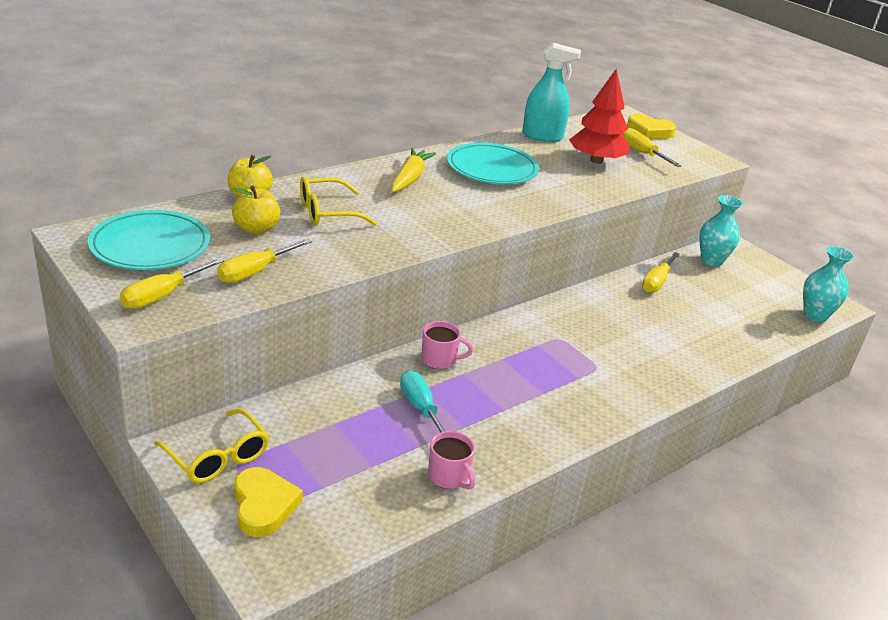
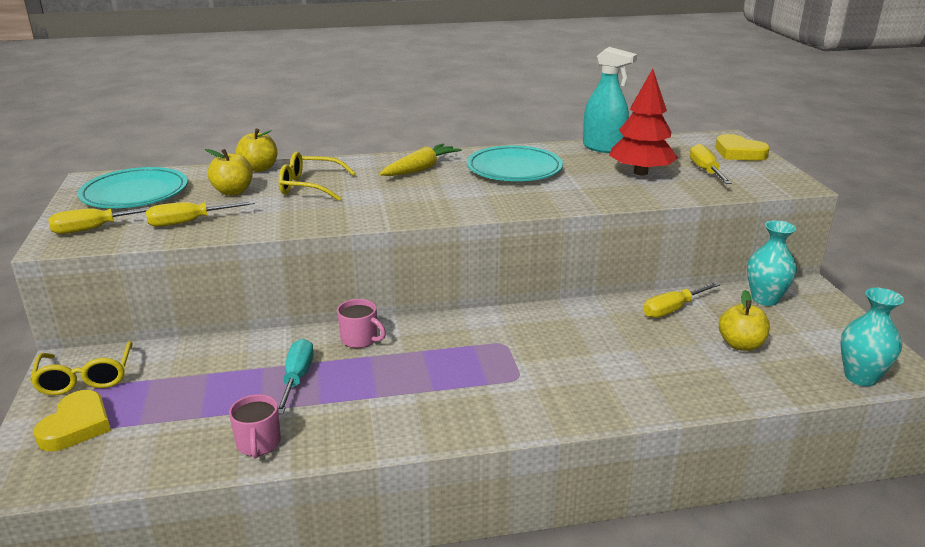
camera: 30 degrees right, 5 degrees down
none -> yellow apple [719,290,770,351]

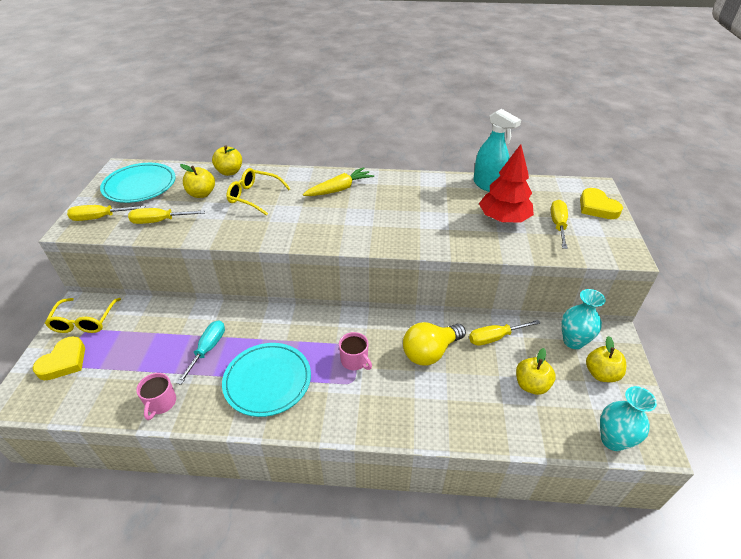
camera: 15 degrees right, 15 degrees up
pink mug [337,299,386,348] -> pink mug moved to [339,332,372,370]
turquoise plate [467,145,563,181] -> turquoise plate moved to [222,343,311,417]
none -> yellow light bulb [403,322,466,365]
none -> yellow apple [586,336,626,382]

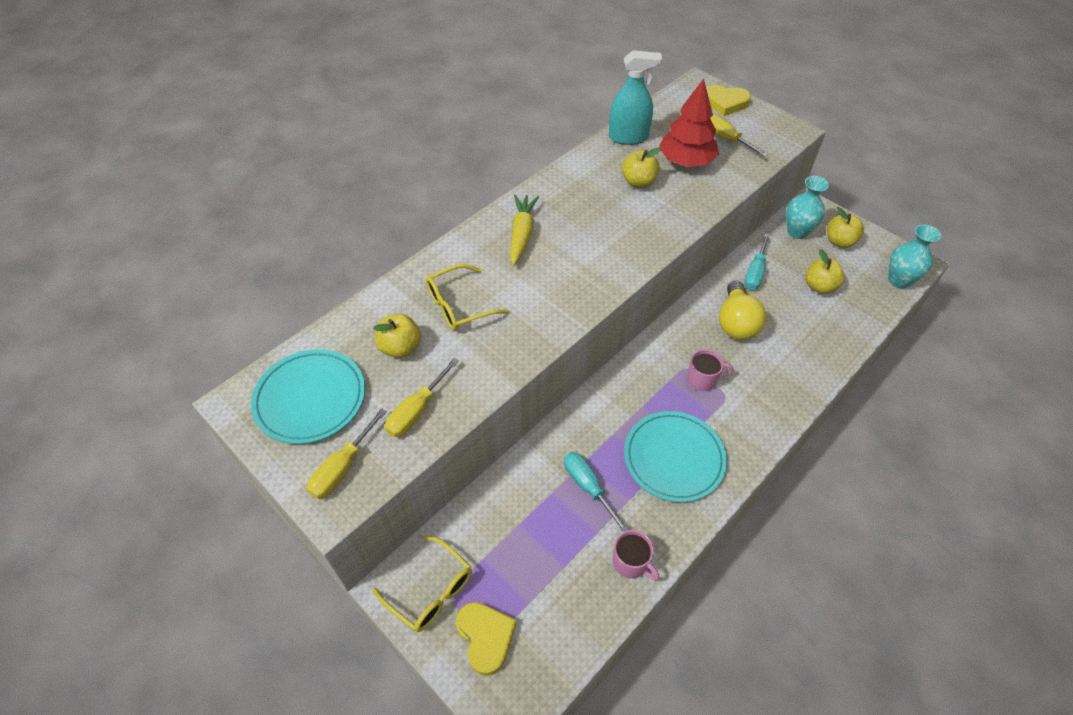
camera: 50 degrees left, 10 degrees up
yellow apple [212,145,242,176] -> yellow apple moved to [622,147,661,188]
yellow screwdriver [469,320,540,346] -> turquoise screwdriver [744,234,770,290]

